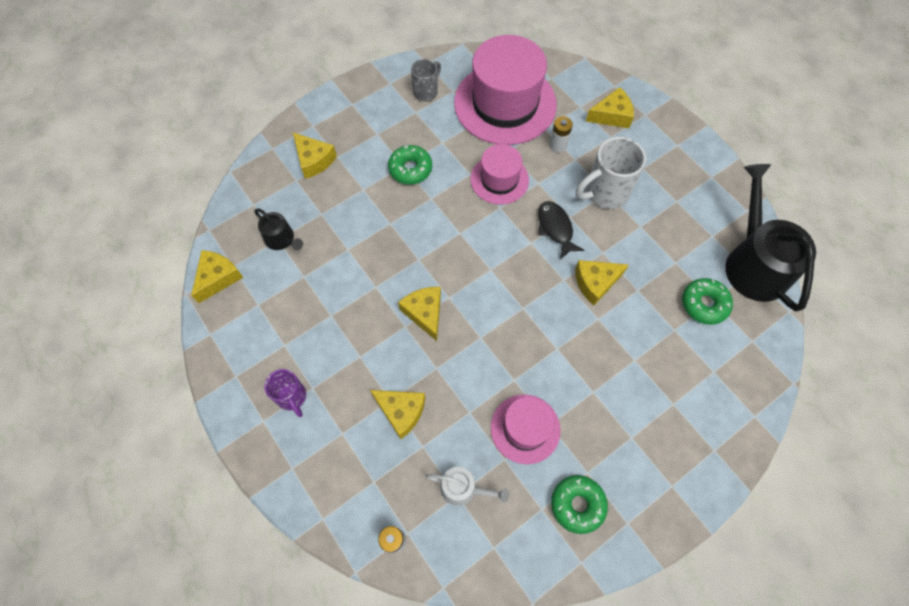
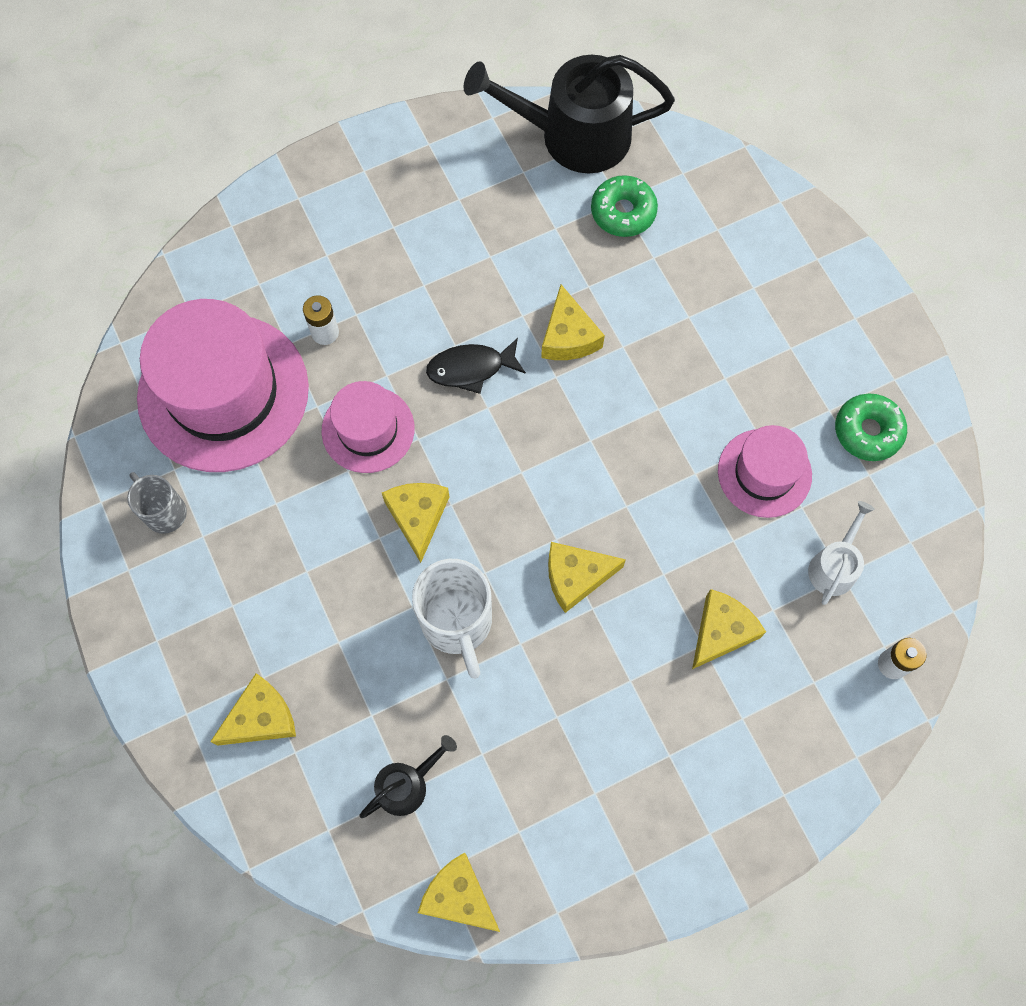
camera: 80 degrees left, 5 degrees up
purple mug [264,369,306,417] -> none
green donut [388,145,432,185] -> none
white mug [576,137,646,209] -> white mug moved to [412,559,492,679]
yellow cheese [586,87,634,128] -> yellow cheese moved to [382,483,449,563]

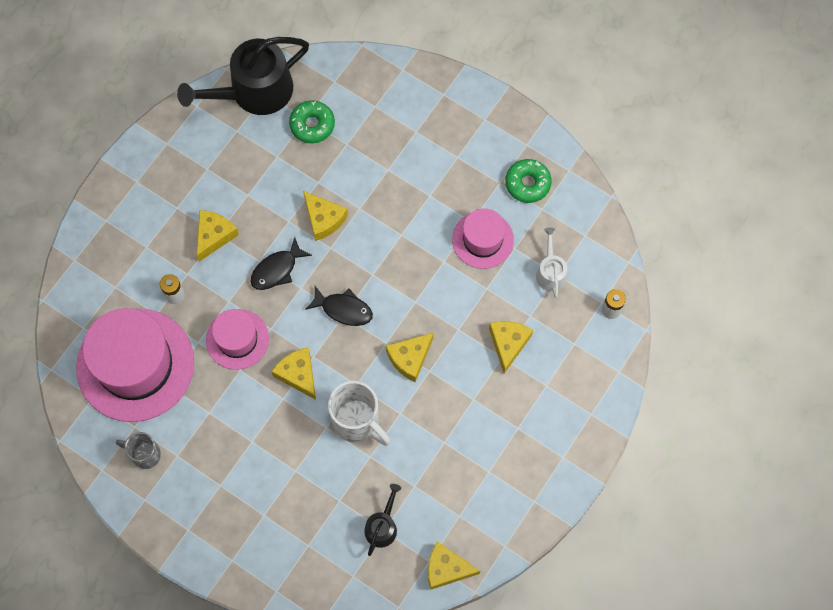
camera: 30 degrees left, 0 degrees up
yellow cheese [210,673,296,746] -> yellow cheese moved to [196,210,239,262]
none -> black fish [305,286,373,326]

